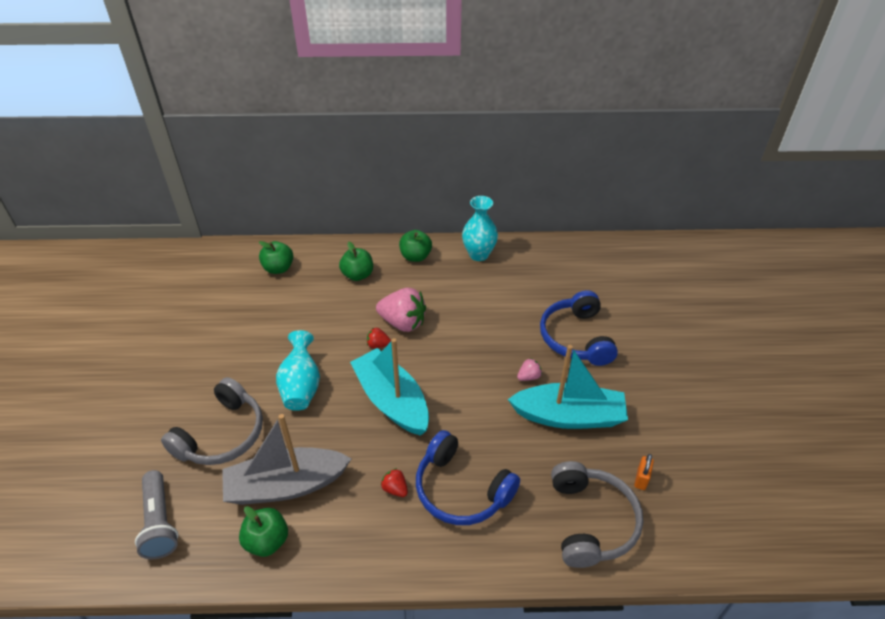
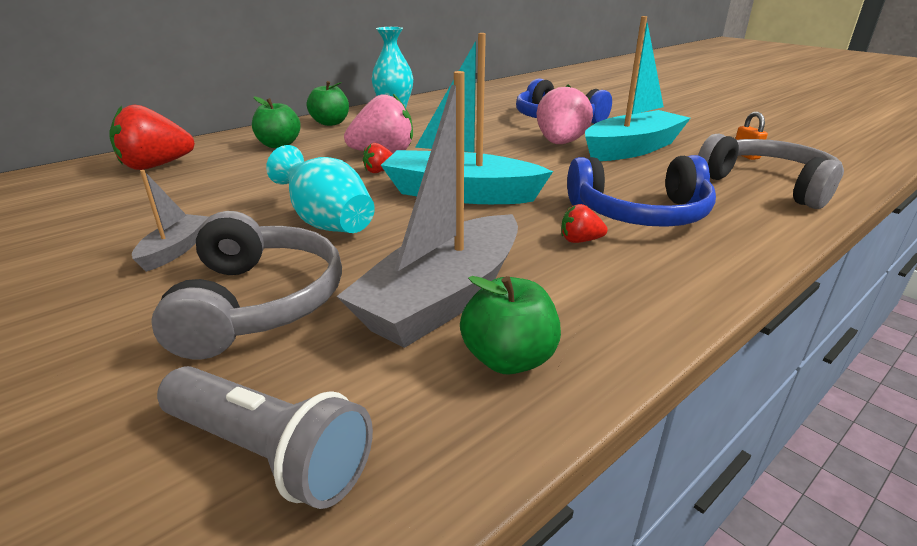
camera: 40 degrees left, 15 degrees down
green apple [259,241,293,274] -> red strawberry [109,105,195,170]
pink strawberry [517,358,542,381] -> pink strawberry [536,85,593,144], size x2.13
none -> grey boat [132,170,209,272]

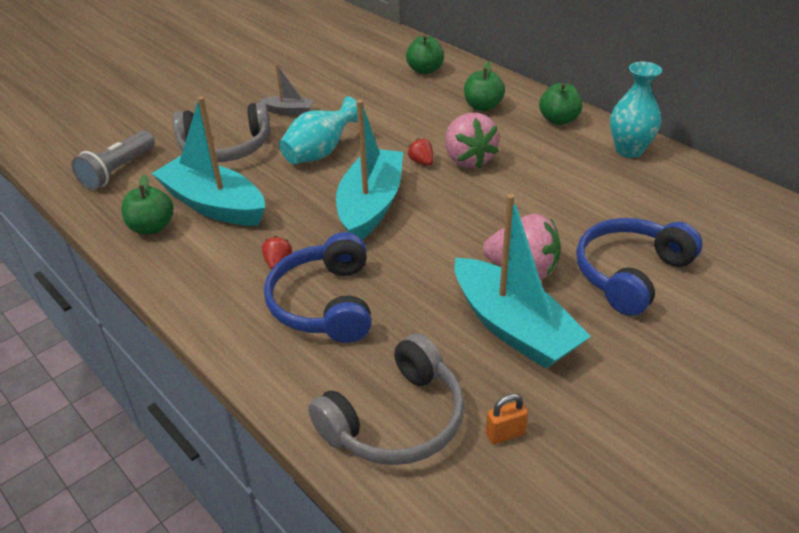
camera: 90 degrees right, 10 degrees up
red strawberry [109,105,195,170] -> green apple [406,36,444,74]
grey boat [337,71,518,348] -> turquoise boat [152,96,265,226]

